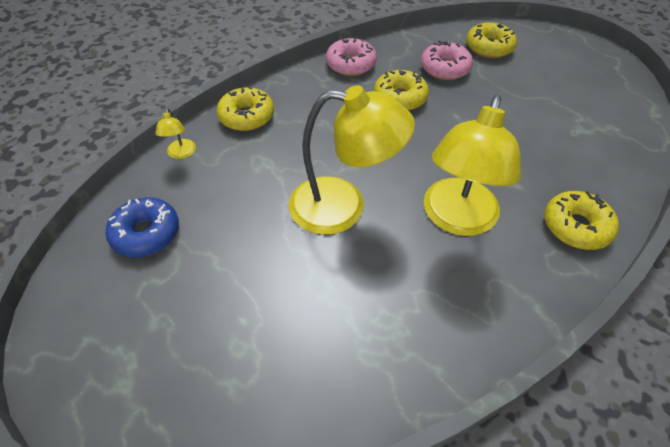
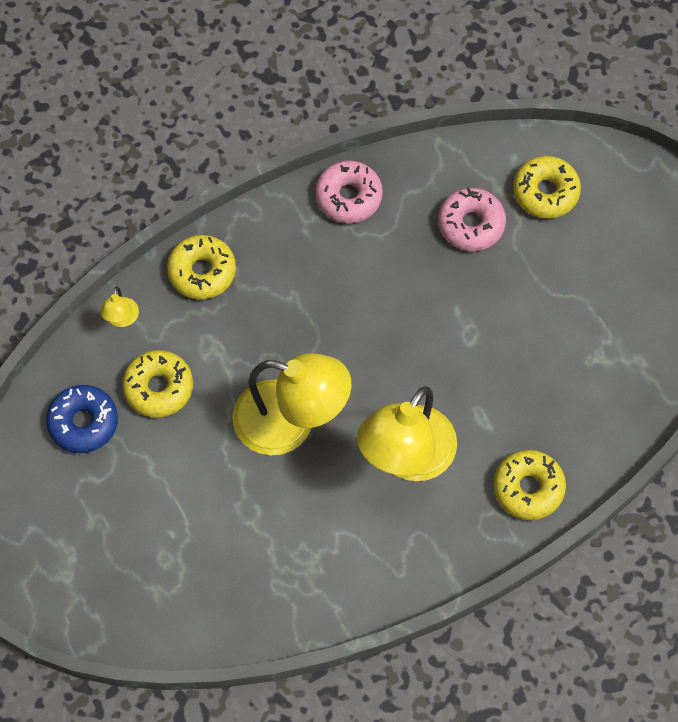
camera: 10 degrees right, 15 degrees up
yellow donut [374,70,429,111] -> yellow donut moved to [122,350,193,418]

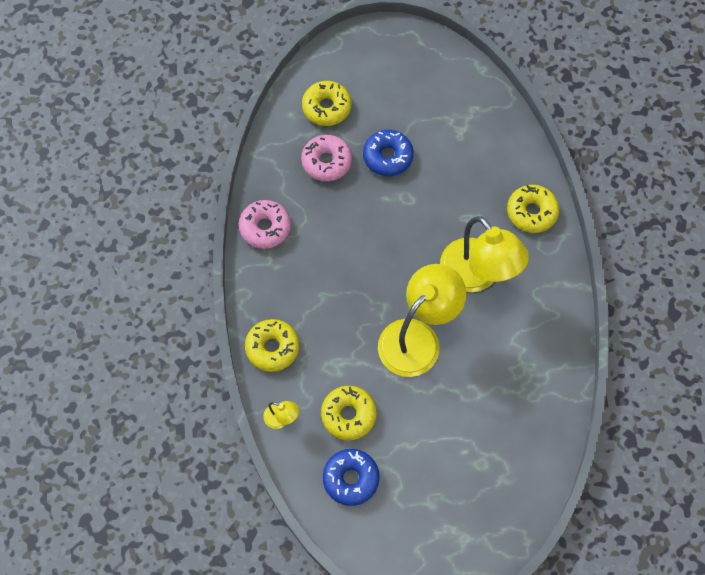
camera: 65 degrees left, 0 degrees up
none -> blue donut [363,130,414,176]

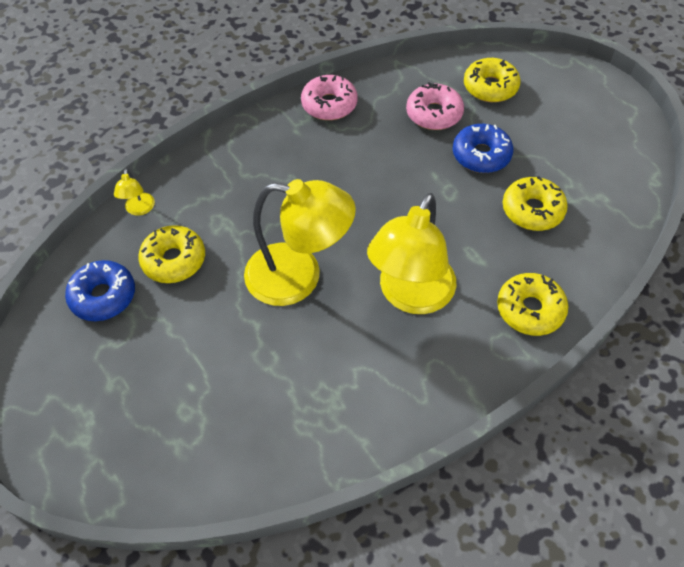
camera: 60 degrees right, 10 degrees down
yellow donut [245,319,299,372] -> yellow donut moved to [503,176,568,231]

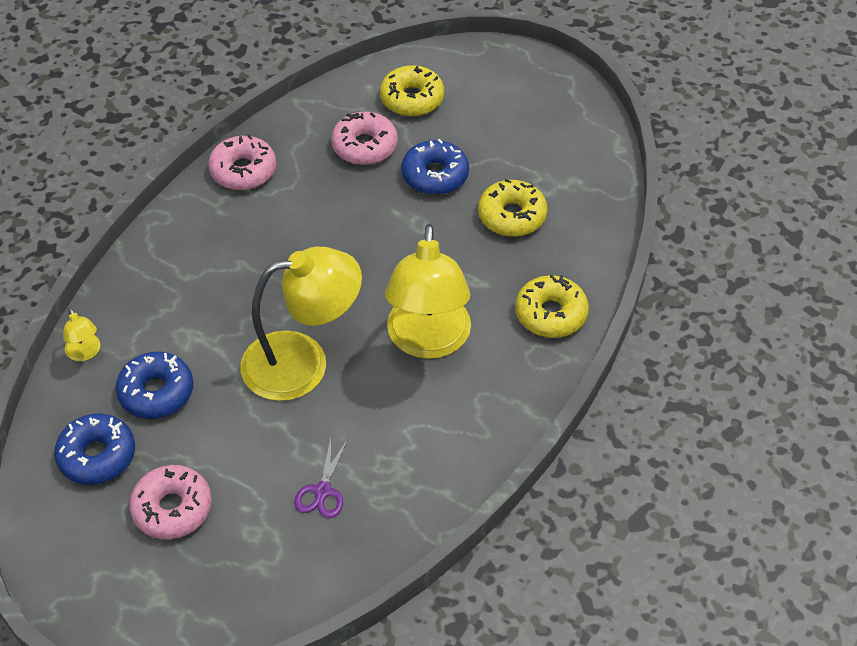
camera: 25 degrees left, 5 degrees down
yellow donut [138,225,205,283] -> blue donut [116,352,193,419]
none -> pink donut [129,465,212,540]
none -> purple scissors [294,438,348,518]

